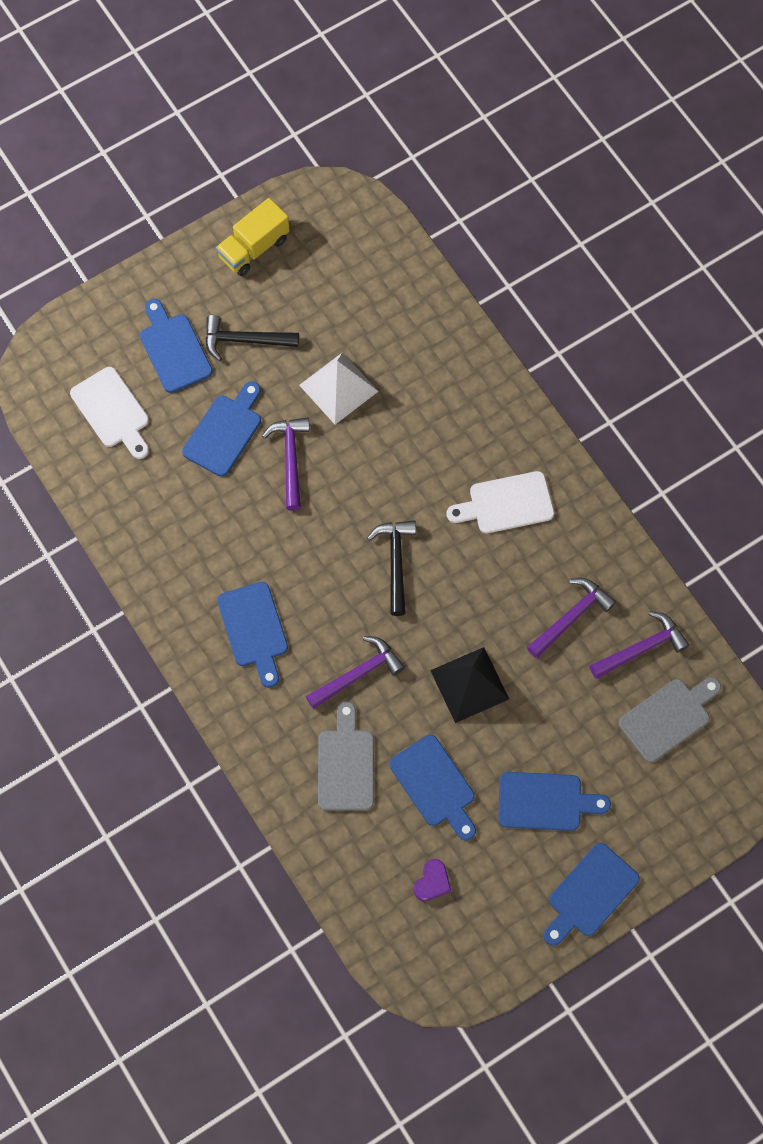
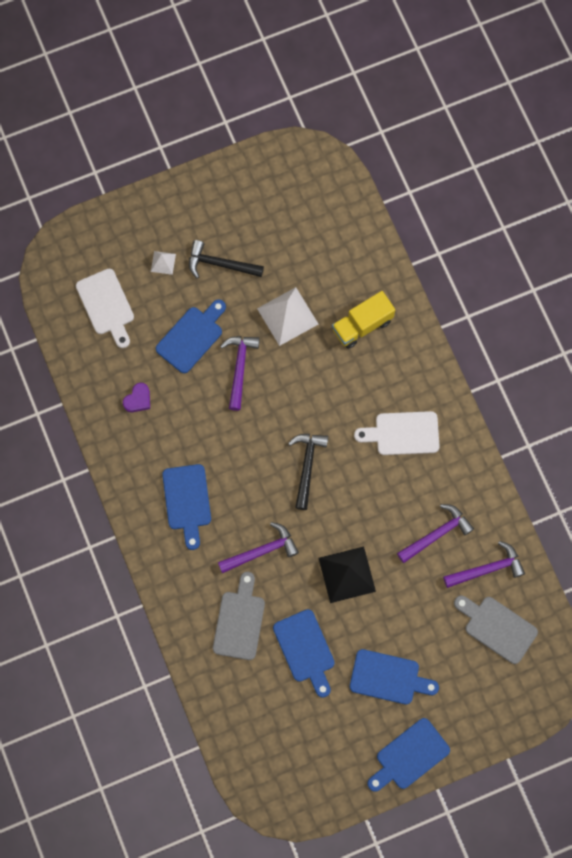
camera: 10 degrees right, 5 degrees up
blue cutting board [140,299,213,393] -> white pyramid [151,251,176,275]
yellow truck [216,198,290,276] -> yellow truck moved to [332,291,395,349]
purple heart [414,859,451,901] -> purple heart moved to [123,383,150,412]
grey cutting board [619,677,721,762] -> grey cutting board turned 120 degrees counterclockwise [454,596,538,664]

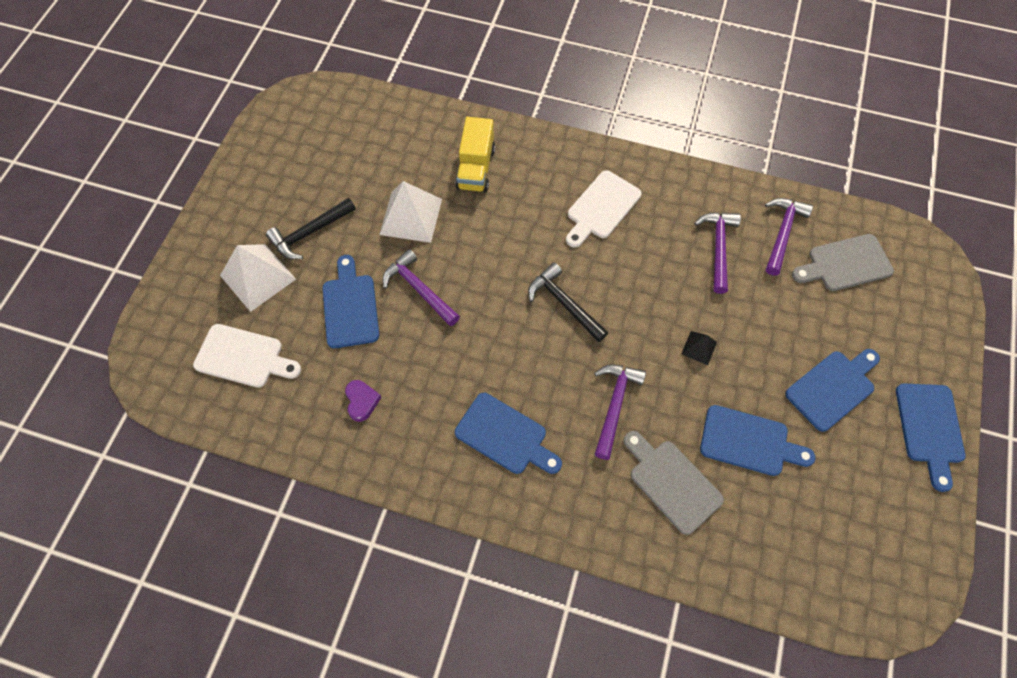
camera: 50 degrees left, 10 degrees down
white pyramid [151,251,176,275] -> white pyramid [220,244,296,312], size x2.03
black pyramid [319,547,376,603] -> black pyramid [681,331,717,365], size x0.49

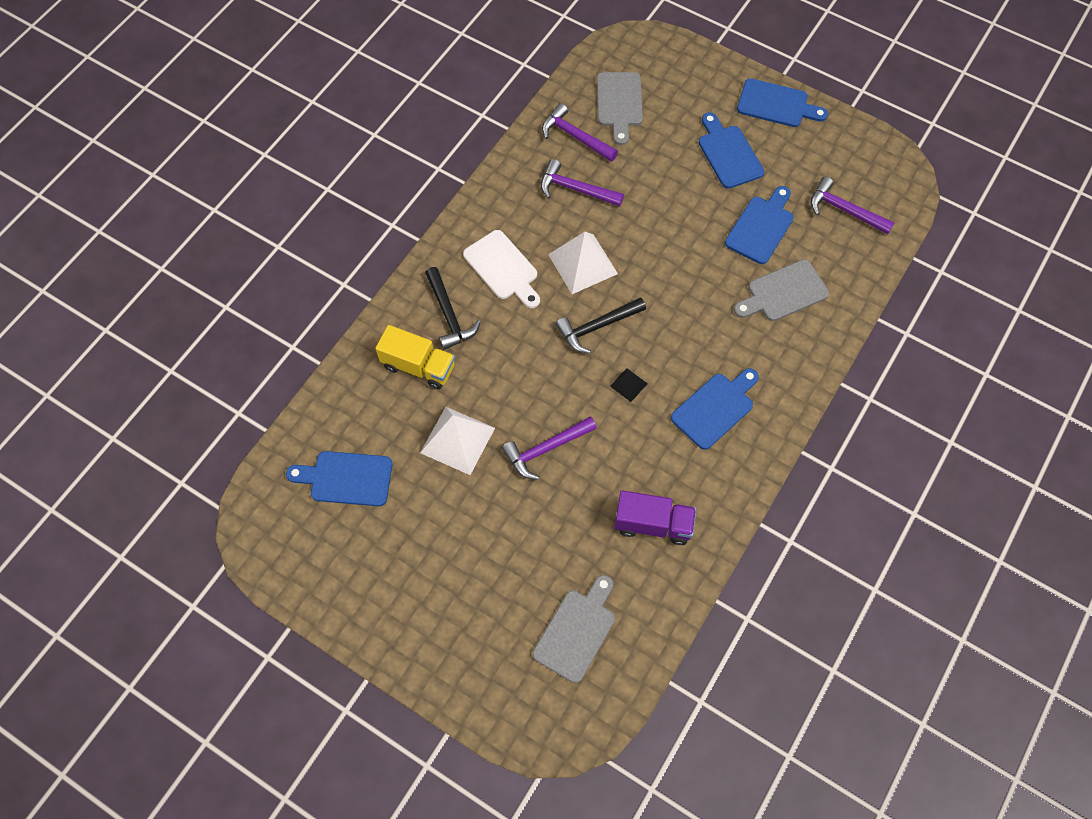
camera: 75 degrees left, 0 degrees up
white cutting board [193,324,301,388] -> grey cutting board [533,575,615,683]
white pyramid [220,244,296,312] -> white pyramid moved to [548,232,618,294]
black hammer [266,198,356,259] -> black hammer moved to [425,267,481,350]
blue cutting board [322,255,379,348] -> blue cutting board moved to [286,451,392,506]
purple heart [345,380,382,422] -> purple truck [615,490,696,545]
purple hammer [594,364,646,460] -> purple hammer moved to [811,177,895,234]
black pyramid [681,331,717,365] -> black pyramid moved to [610,368,648,402]

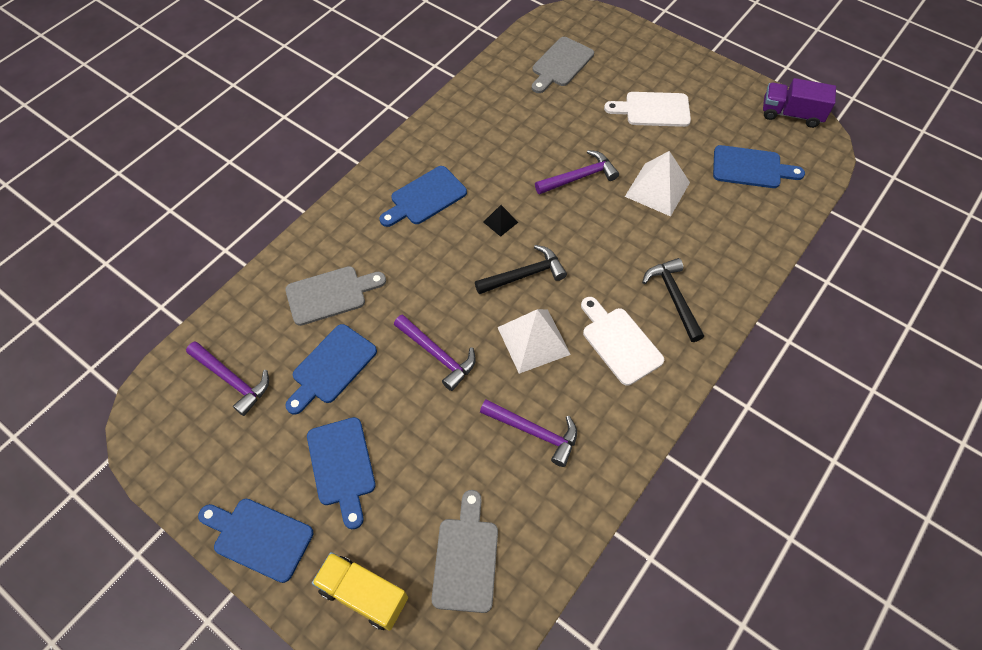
camera: 175 degrees left, 5 degrees down
yellow truck [375,325,455,389] -> yellow truck moved to [312,552,408,631]
purple hammer [542,103,618,162] -> purple hammer moved to [394,314,476,391]
purple truck [615,490,696,545] -> purple truck moved to [763,78,836,128]
none -> white cutting board [604,92,691,127]

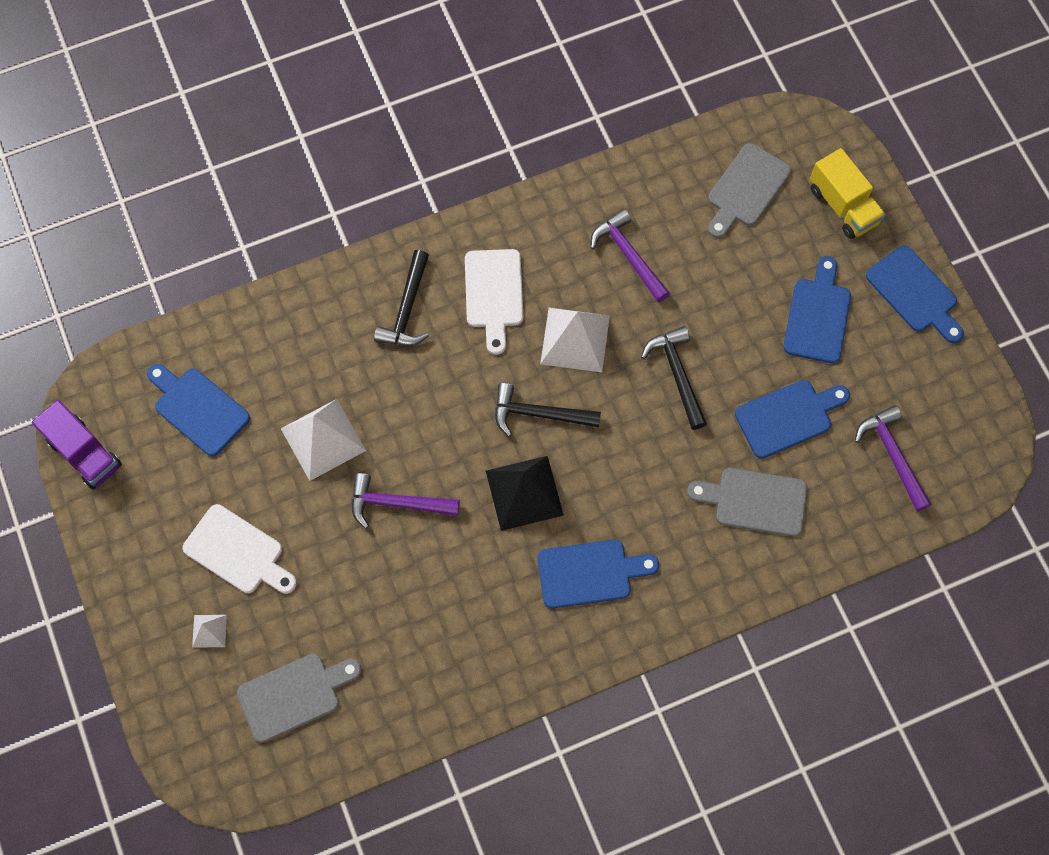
camera: 150 degrees left, 10 degrees up
purple hammer [394,314,476,391] -> black hammer [641,326,707,430]
black pyramid [483,205,518,237] -> black pyramid [486,456,564,531], size x2.03
none -> white pyramid [192,615,227,648]

